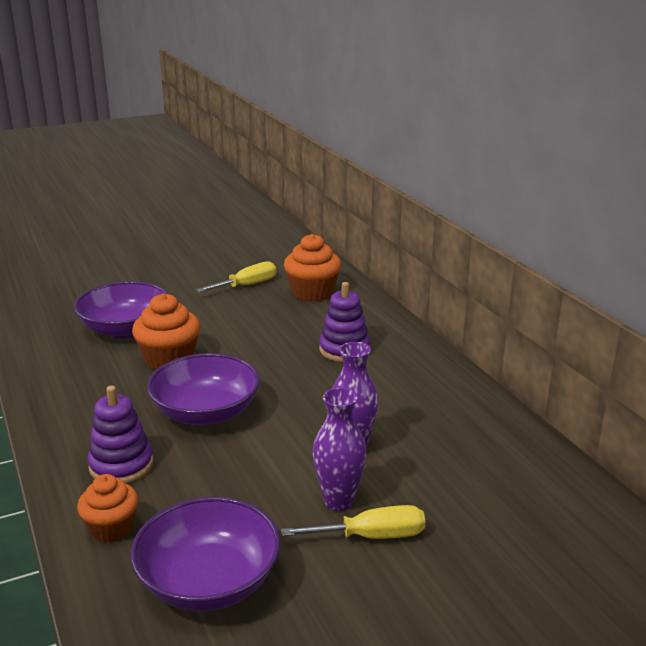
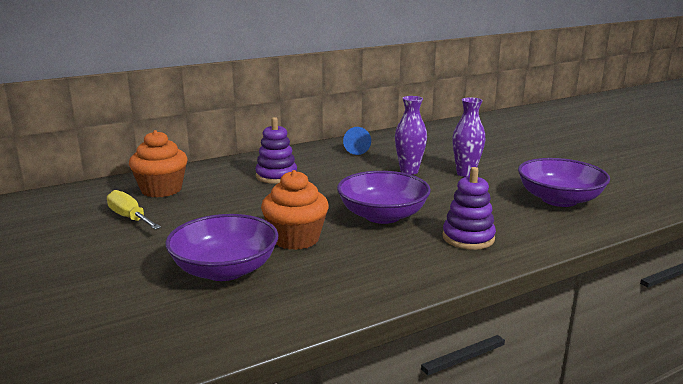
camera: 95 degrees left, 5 degrees down
orange cupcake [77,474,138,542] -> none
yellow screwdriver [281,505,425,539] -> none
none -> blue cone [343,127,371,155]

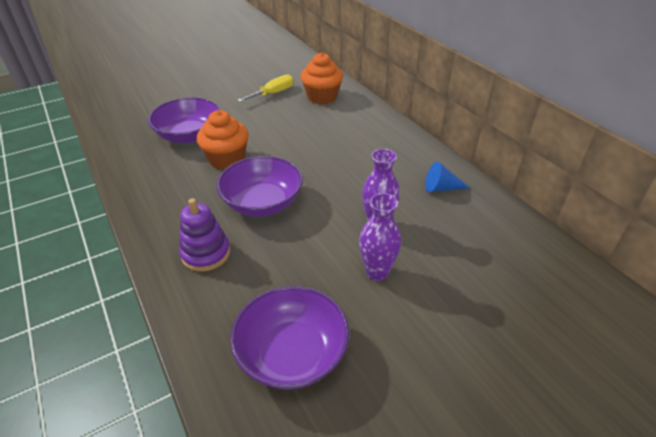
camera: 90 degrees right, 20 degrees up
purple stacking toy [255,117,297,184] -> none

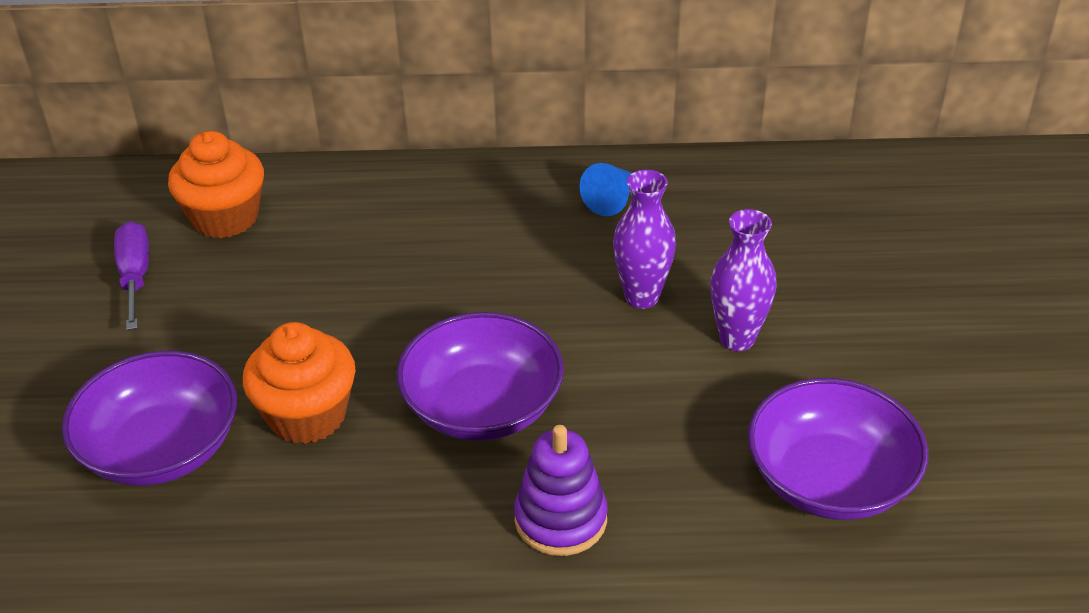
camera: 60 degrees left, 0 degrees up
yellow screwdriver [237,74,294,102] -> purple screwdriver [114,221,149,330]

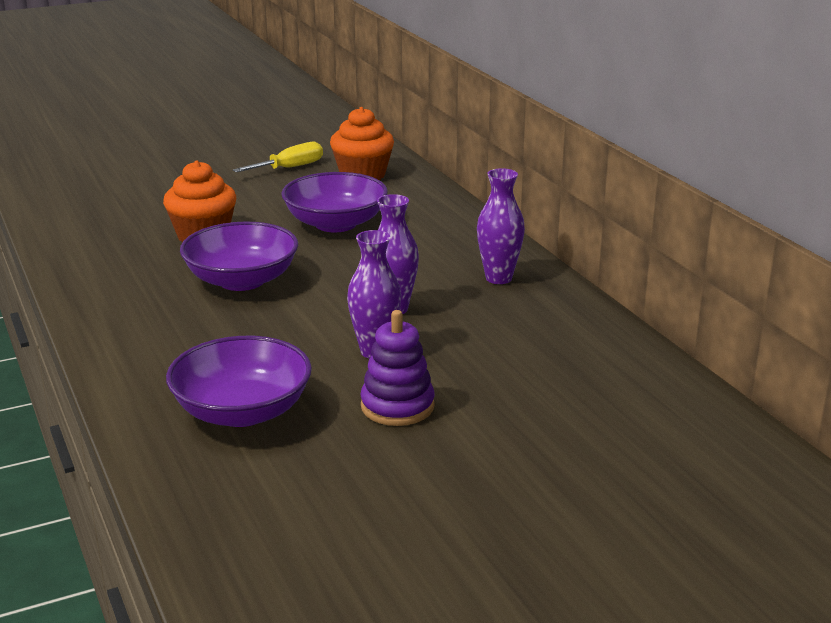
camera: 65 degrees right, 15 degrees down
purple bowl [62,351,237,486] -> purple bowl moved to [281,172,388,232]
purple screwdriver [114,221,149,330] -> yellow screwdriver [233,142,323,172]
purple stacking toy [514,425,608,556] -> purple stacking toy moved to [361,310,435,426]
blue cone [580,163,632,216] -> purple vase [477,168,525,284]

